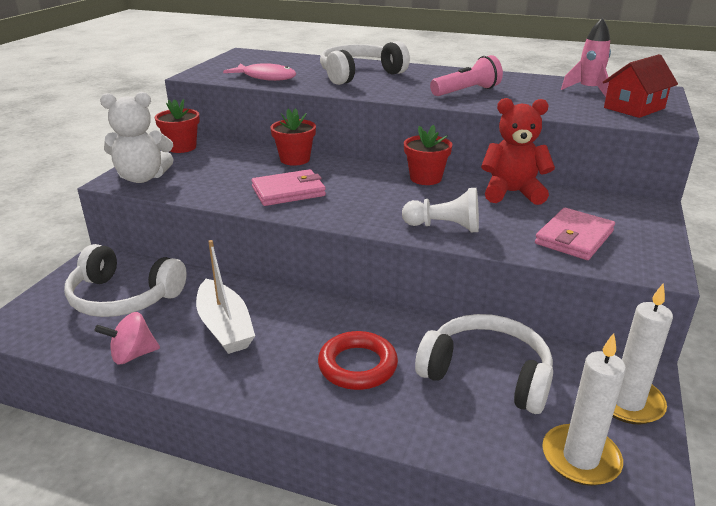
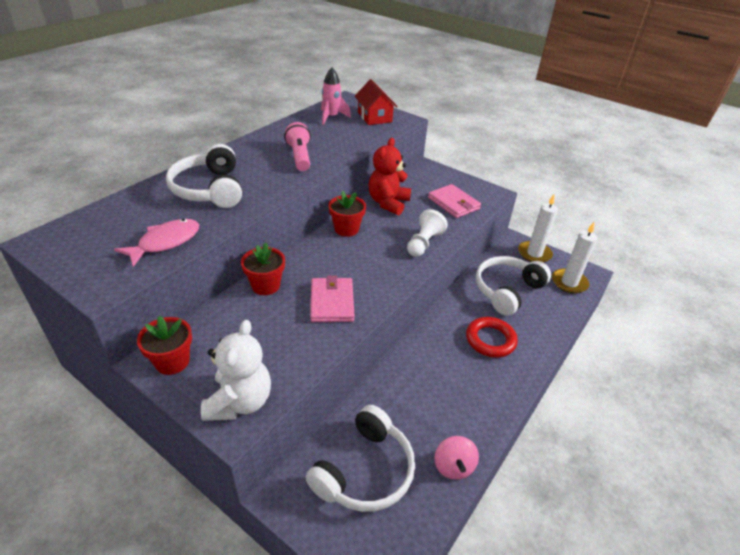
camera: 75 degrees left, 10 degrees up
white boat [196,240,255,354] -> none

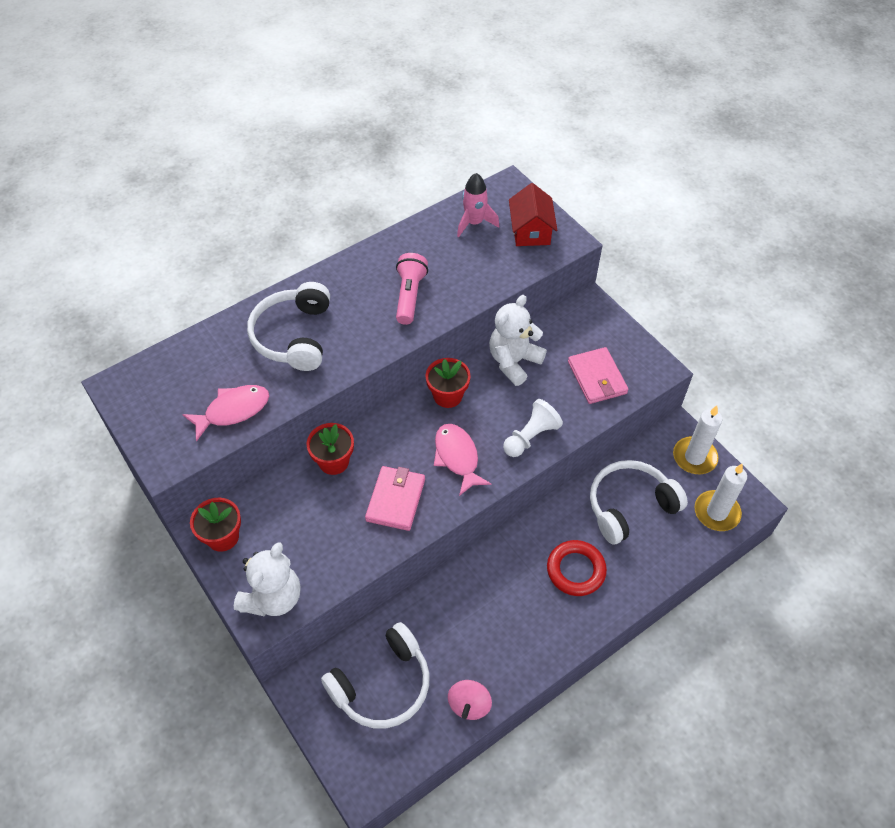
camera: 20 degrees right, 15 degrees up
red teddy bear [369,138,411,215] -> white teddy bear [489,295,547,386]
none -> pink fish [434,424,491,496]

